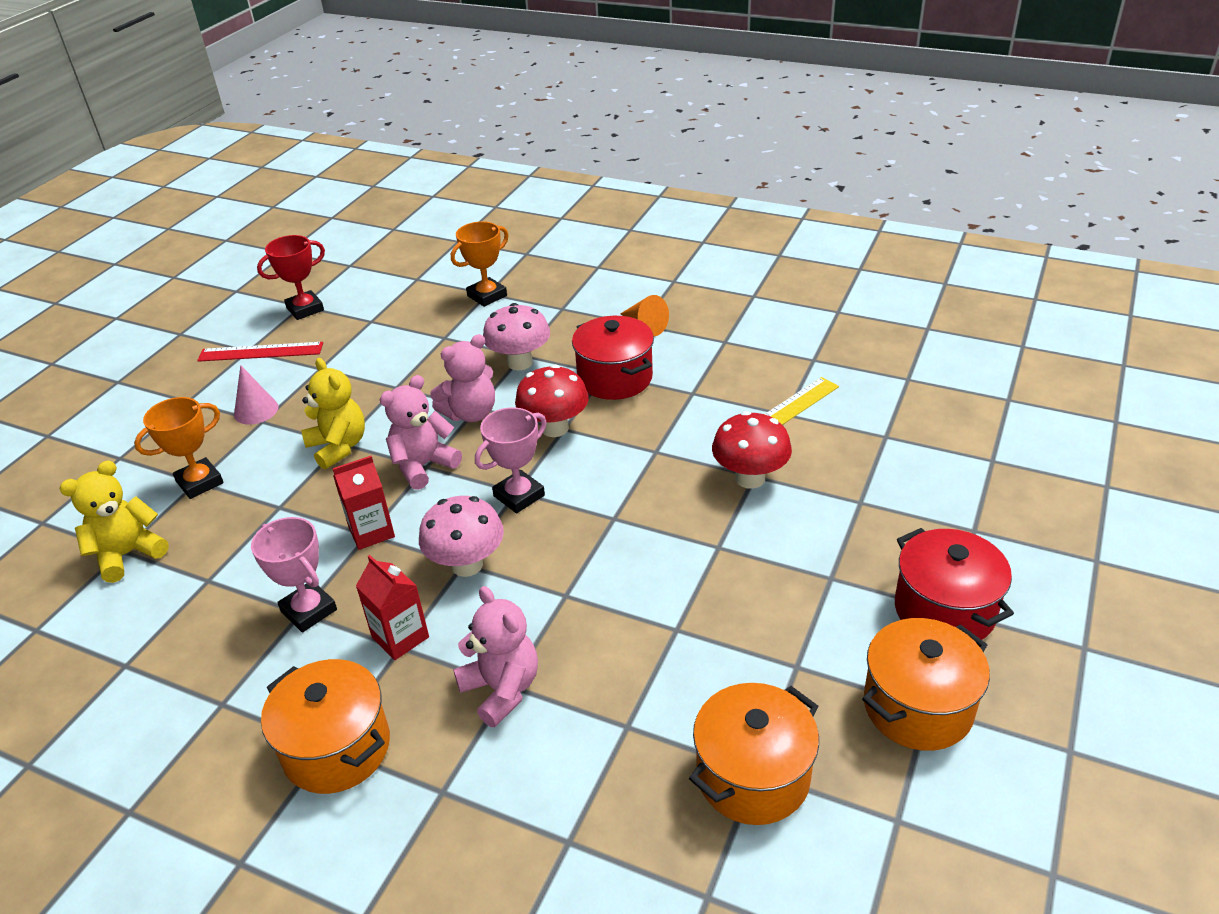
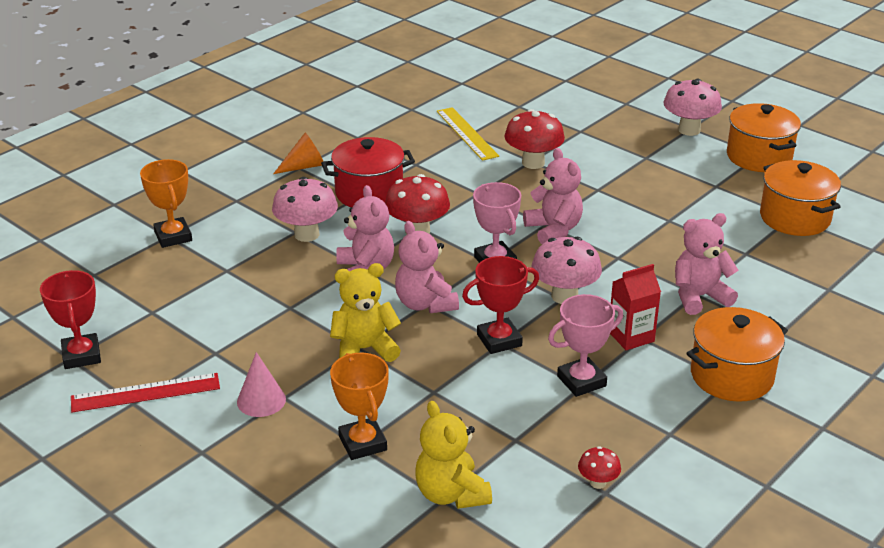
camera: 75 degrees left, 5 degrees down
red ruler [197,342,323,362] -> red ruler turned 60 degrees clockwise [71,373,220,412]
red carton [332,456,395,550] -> red trophy [462,256,539,354]
red pot [895,528,1014,640] -> pink mushroom [663,79,722,136]
none -> pink teddy bear [523,148,583,244]
none -> red mushroom [578,446,621,489]

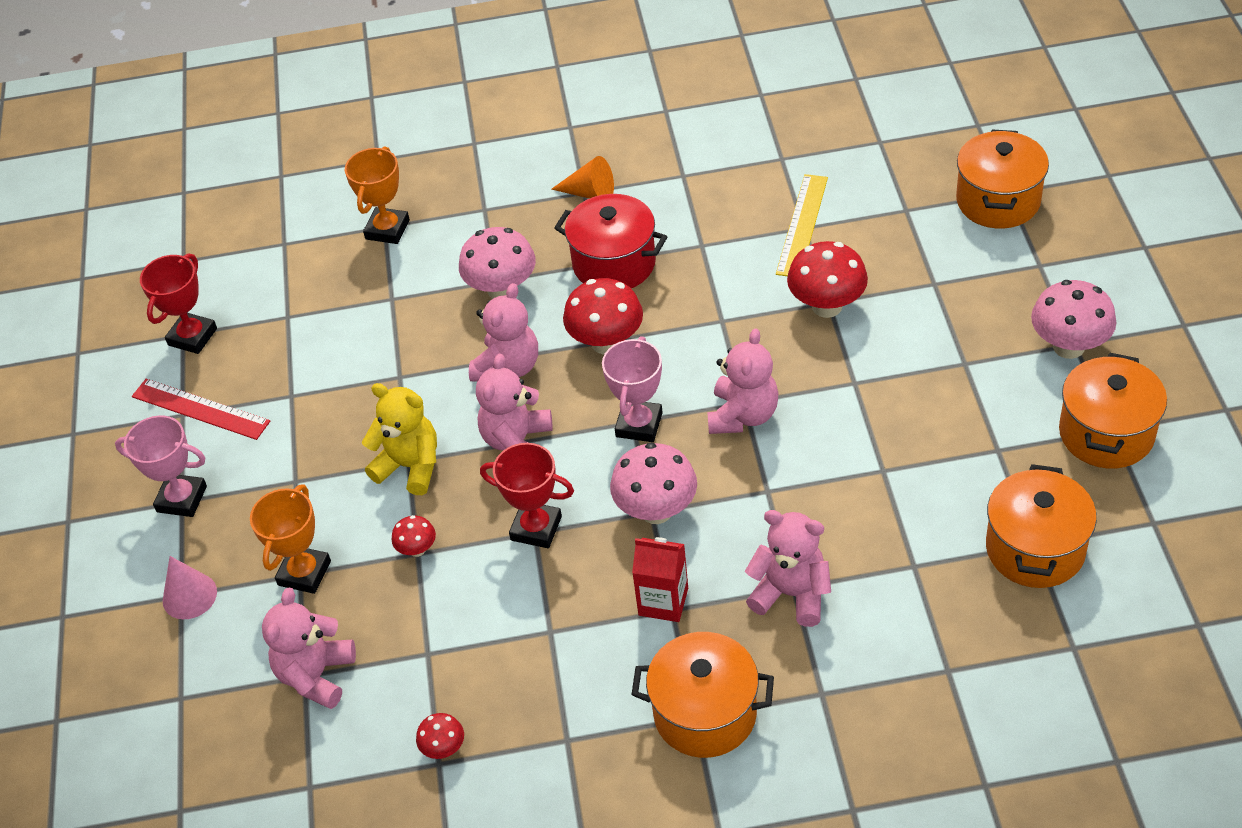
camera: 45 degrees right, 15 degrees up
pink cone [237,352,286,417] -> pink cone moved to [163,556,217,619]
yellow teddy bear [415,401,492,509] -> pink teddy bear [262,588,356,709]
pink trophy [548,294,623,397] -> pink trophy moved to [115,415,207,517]
none -> red mushroom [392,515,436,557]
none -> orange pot [956,129,1049,229]

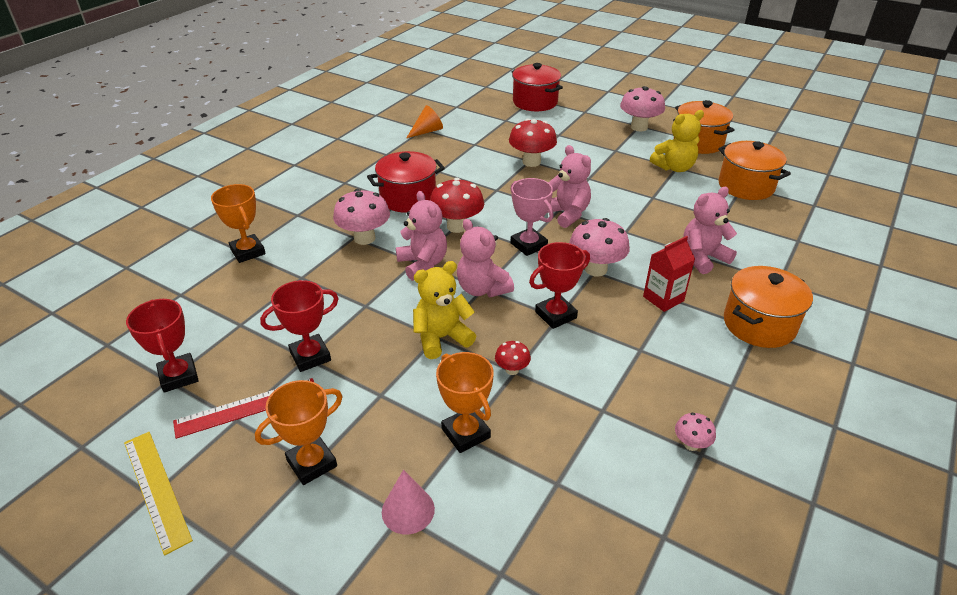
camera: 55 degrees left, 10 degrees down
pink trophy [115,415,207,517] -> orange trophy [255,380,343,485]
pink teddy bear [262,588,356,709] -> none
red mushroom [416,713,464,759] -> pink mushroom [675,413,716,451]
orange cone [551,156,614,199] -> orange cone moved to [407,105,443,138]
yellow ruler [776,174,828,276] -> yellow ruler moved to [124,432,193,555]
orange pot [956,129,1049,229] -> red pot [511,63,563,111]
none -> red trophy [260,280,339,372]
none -> yellow teddy bear [650,110,704,172]

